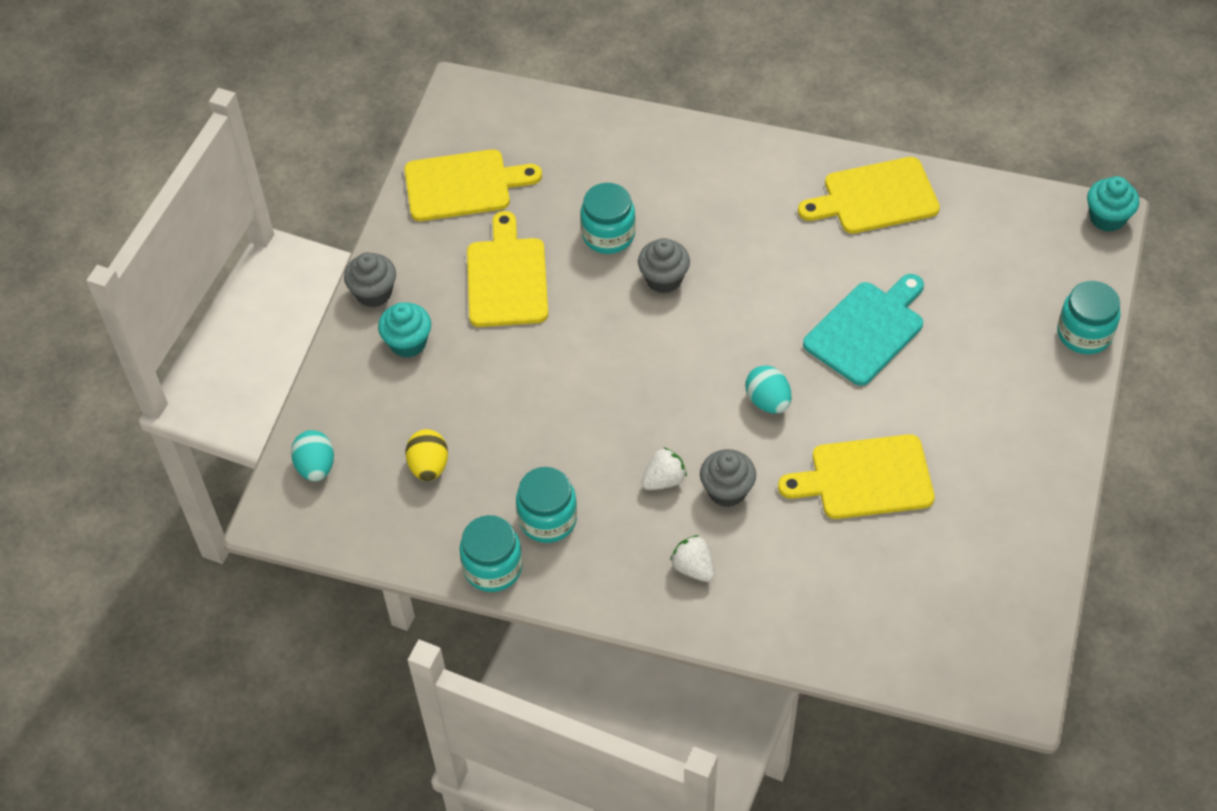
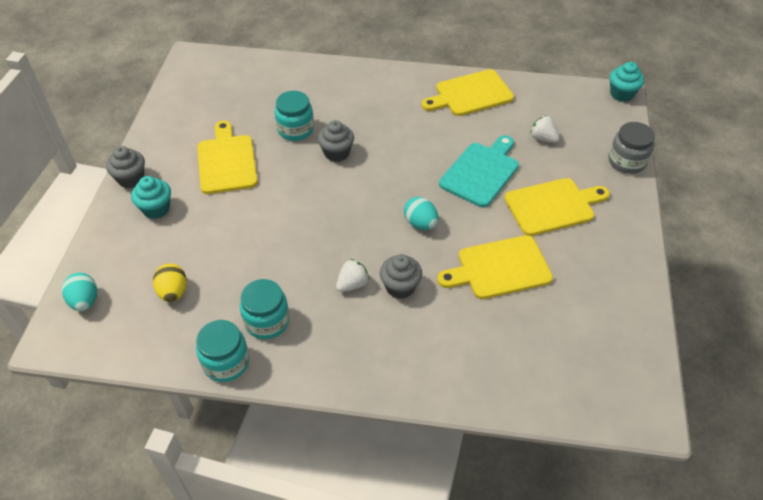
camera: 10 degrees left, 5 degrees down
yellow cutting board [404,149,542,221] -> yellow cutting board moved to [504,178,610,236]
white strawberry [670,535,715,582] -> white strawberry moved to [530,116,560,143]
turquoise jar [1057,281,1121,354] -> grey jar [609,122,655,174]

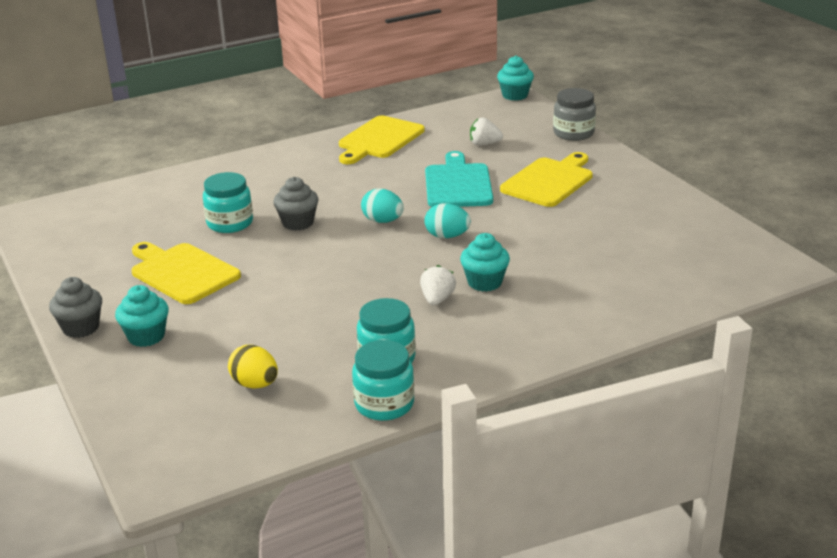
camera: 35 degrees left, 20 degrees down
turquoise egg [62,273,97,311] -> turquoise egg moved to [361,188,404,223]
grey cupcake [380,254,422,299] -> turquoise cupcake [460,233,510,292]
yellow cutting board [437,235,553,299] -> none

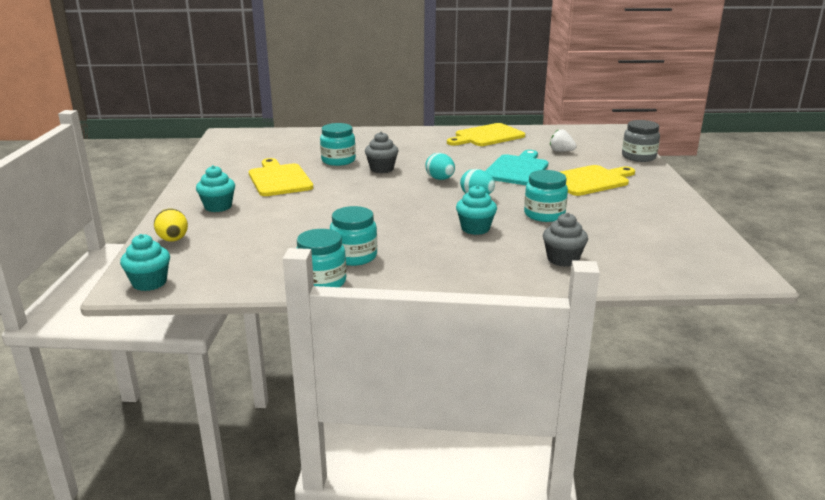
camera: 25 degrees right, 5 degrees down
grey cupcake [49,277,102,338] -> grey cupcake moved to [543,213,588,267]
yellow egg [228,345,278,389] -> yellow egg moved to [154,209,188,242]
white strawberry [420,265,456,305] -> none
turquoise cupcake [497,56,534,101] -> turquoise cupcake moved to [120,234,170,291]
none -> turquoise jar [524,170,568,222]

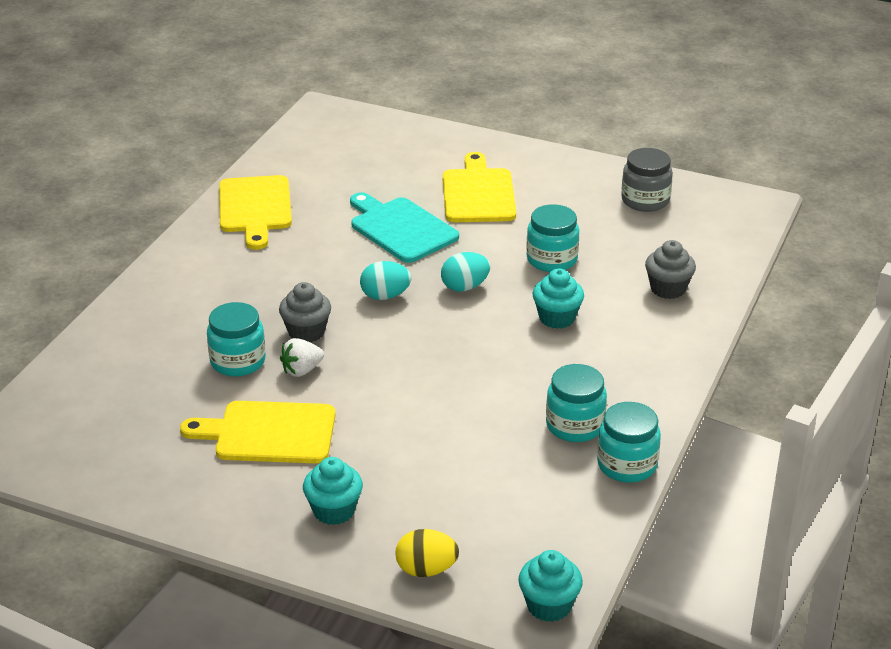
camera: 65 degrees left, 10 degrees up
white strawberry [550,129,577,152] -> white strawberry moved to [280,338,324,377]
grey jar [622,120,660,162] -> grey jar moved to [621,148,673,212]

